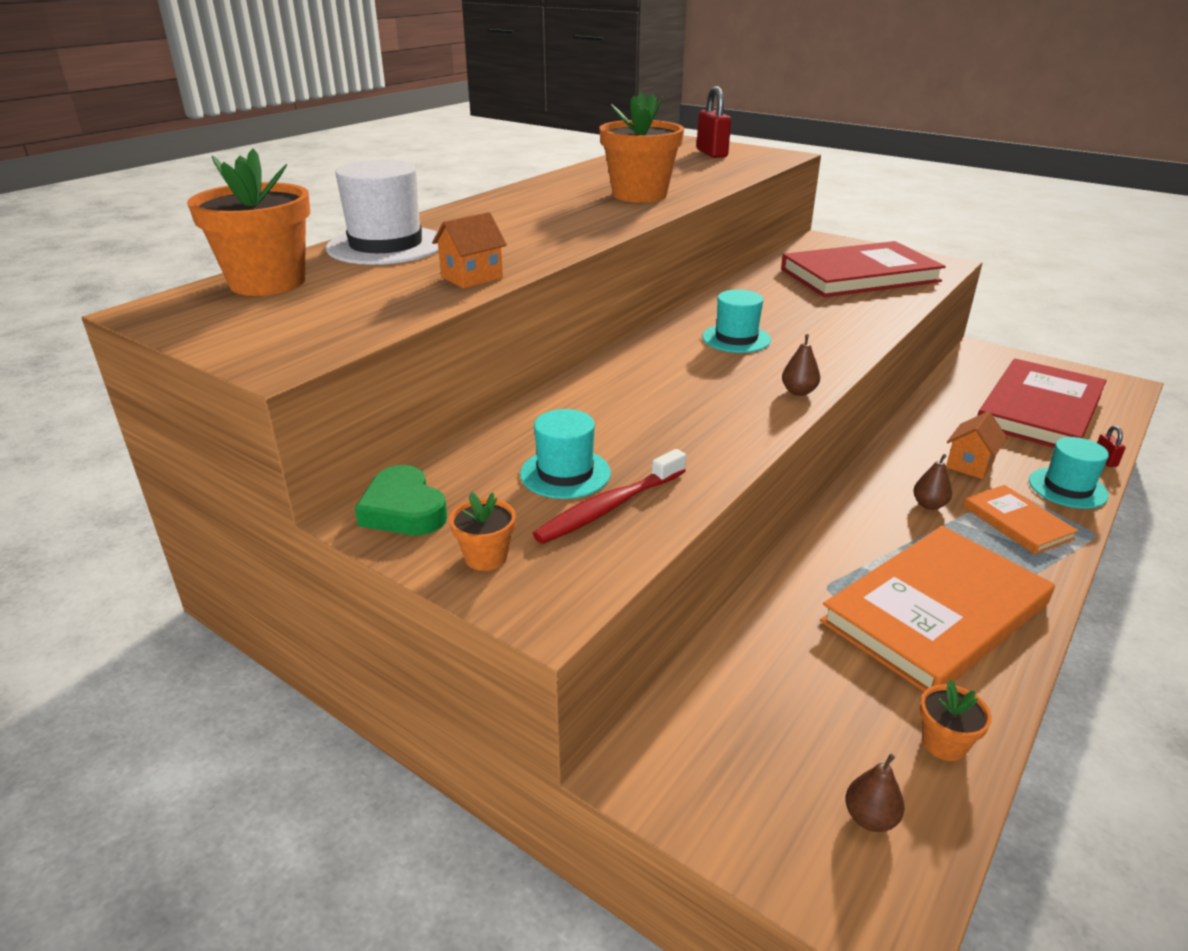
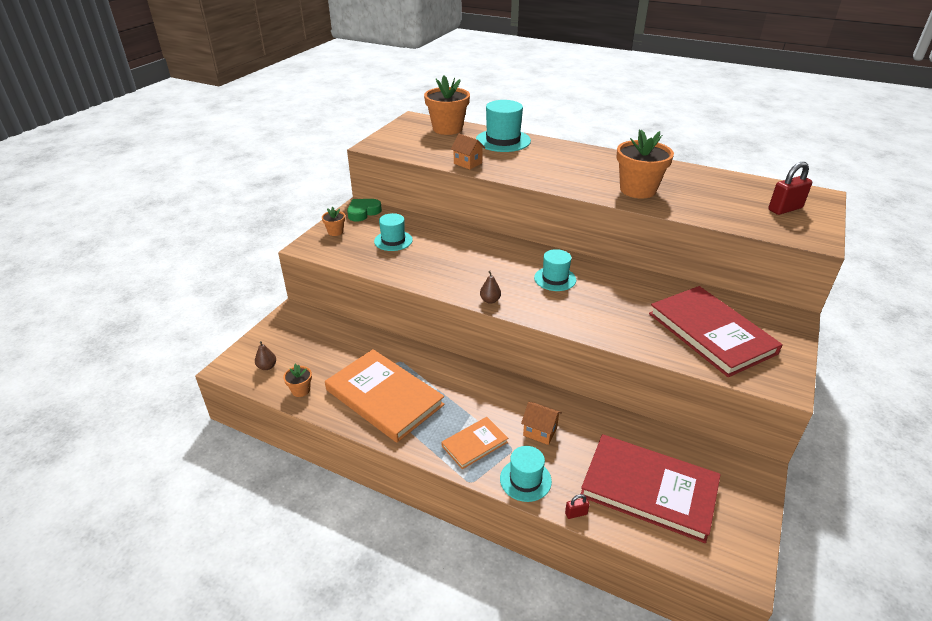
camera: 80 degrees right, 5 degrees up
white hat [326,160,439,265] -> turquoise hat [476,100,531,152]
red toothbrush [533,449,686,544] -> none
brown pear [913,454,952,510] -> none

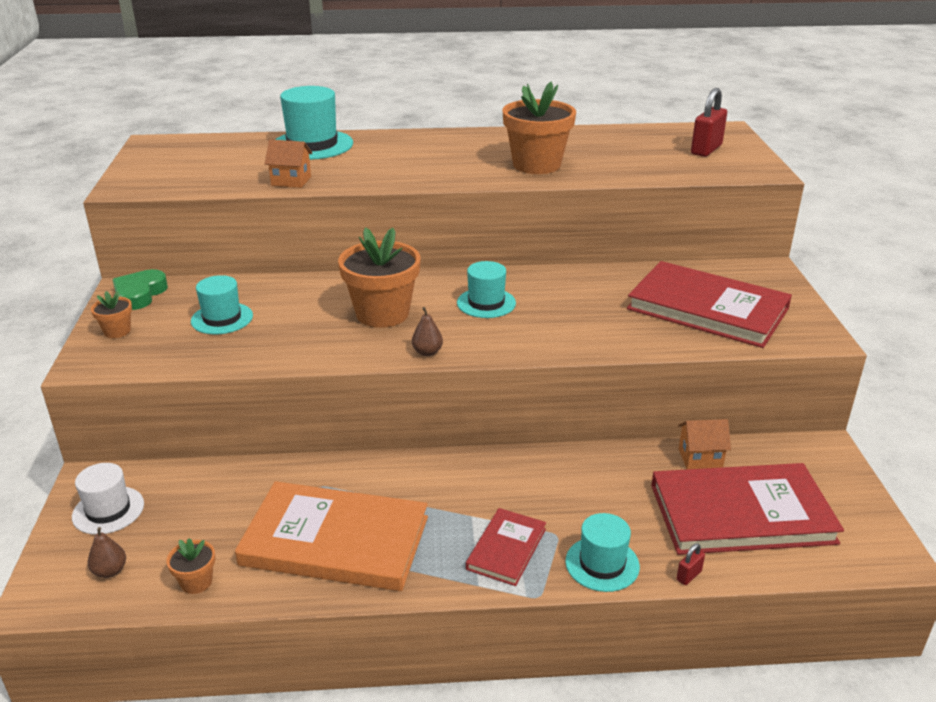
camera: 30 degrees left, 5 degrees down
orange flower pot [424,76,470,135] -> orange flower pot moved to [338,227,421,328]
orange book [441,417,508,469] -> red book [466,508,546,586]
orange house [521,402,562,445] -> orange house moved to [678,419,731,469]
none -> white hat [72,463,144,535]

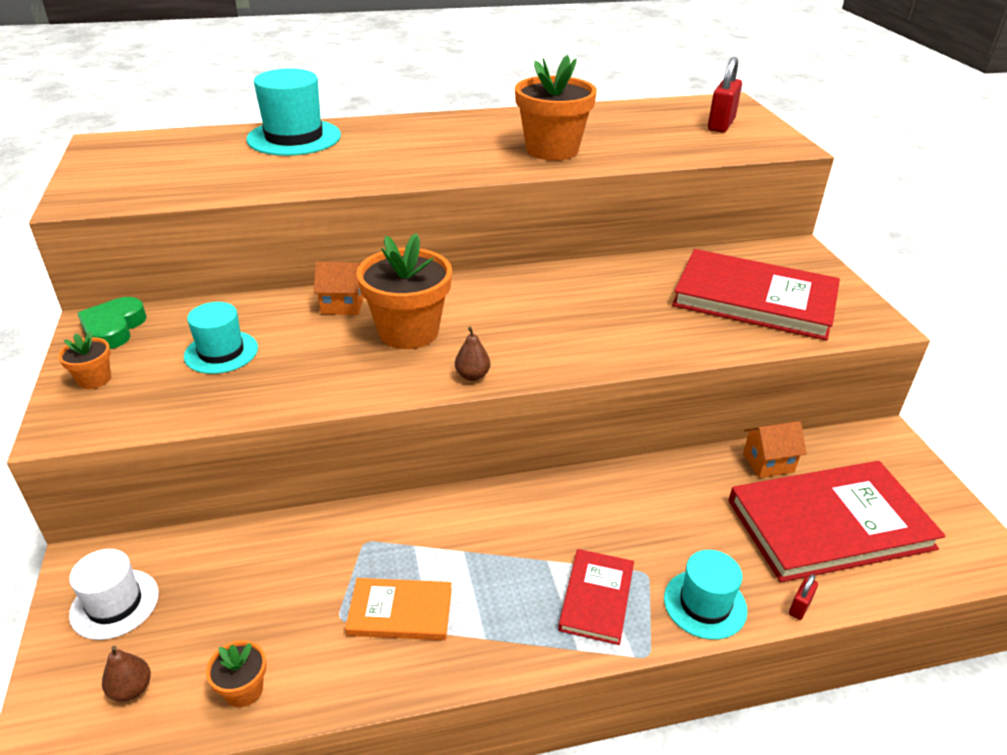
camera: 10 degrees left, 5 degrees up
orange book [235,481,428,591] -> orange book [345,578,452,640], size x0.50
orange house [265,139,312,188] -> orange house moved to [314,262,364,315]
turquoise hat [457,261,516,318] -> none

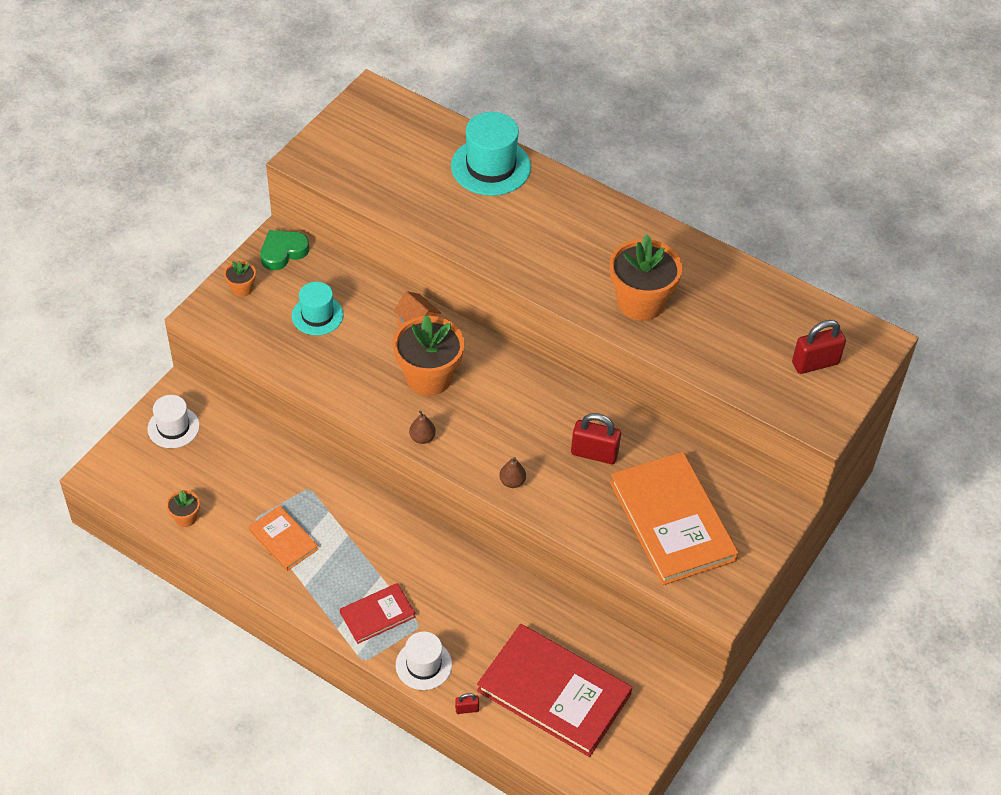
camera: 45 degrees right, 15 degrees up
brown pear [102,646,151,702] -> brown pear moved to [499,457,526,488]
turquoise hat [664,550,747,640] -> white hat [396,632,452,690]
red book [672,249,840,341] -> orange book [610,452,739,585]
orange house [743,421,807,478] -> none
none -> red padlock [571,413,621,464]

